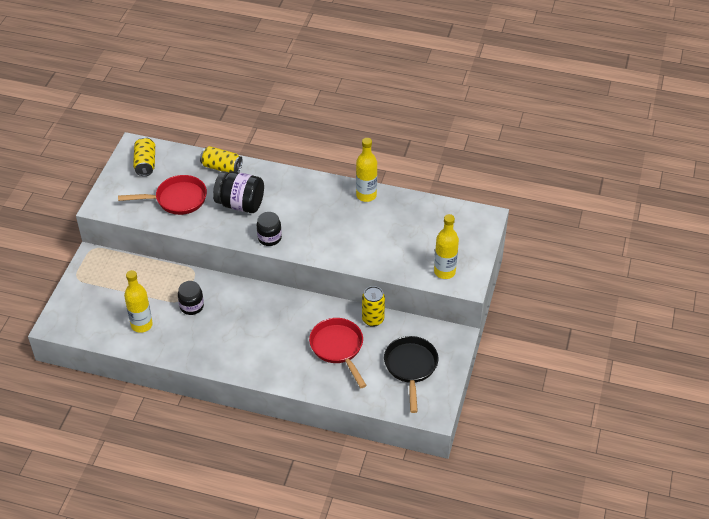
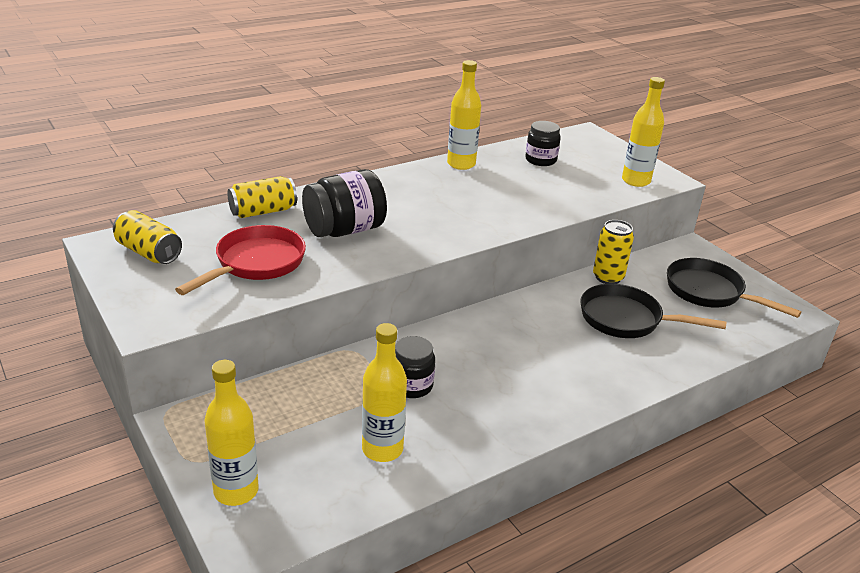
camera: 50 degrees left, 15 degrees down
black jar [257,212,282,246] -> black jar moved to [525,121,561,166]
red pan [309,318,367,388] -> black pan [580,284,726,338]
none -> yellow bottle [204,360,259,506]

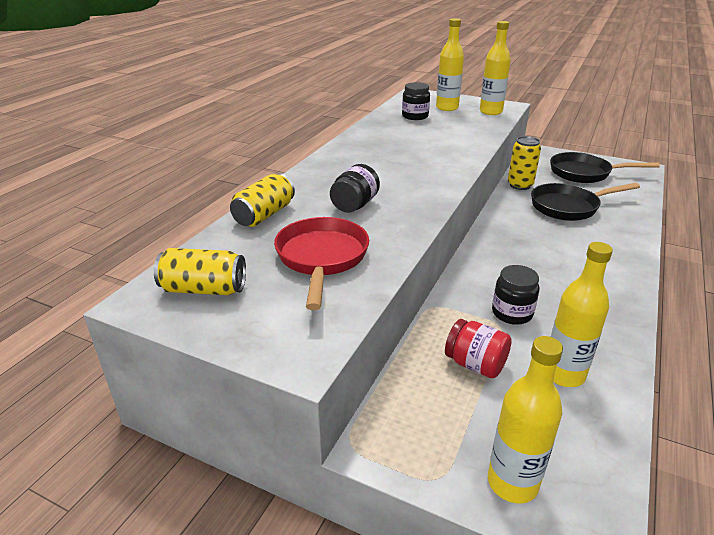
camera: 30 degrees left, 0 degrees up
black jar [302,169,387,237] -> black jar [330,164,380,213], size x0.64
yellow bottle [447,60,481,170] -> yellow bottle moved to [436,18,464,111]
none -> red jar [445,319,512,378]

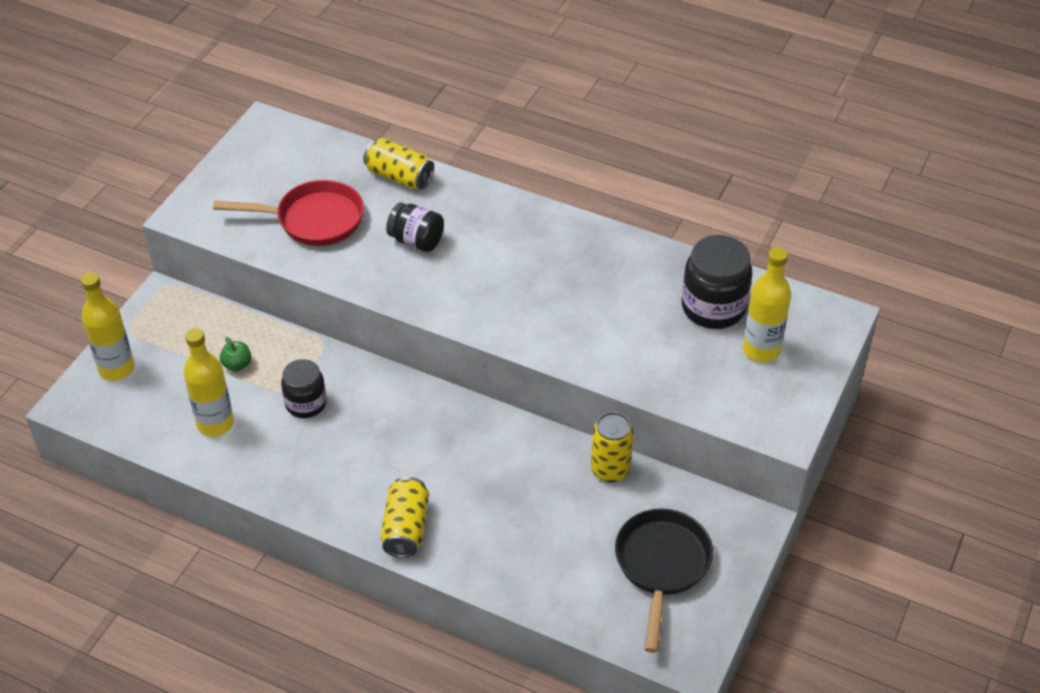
camera: 90 degrees right, 15 degrees up
yellow can [154,248,246,295] -> yellow can moved to [381,477,429,558]
black jar [402,82,430,120] -> black jar [682,235,752,329], size x1.56
red jar [445,319,512,378] -> green apple [220,337,252,372]
yellow bottle [480,21,511,115] -> none
black pan [531,183,640,221] -> none

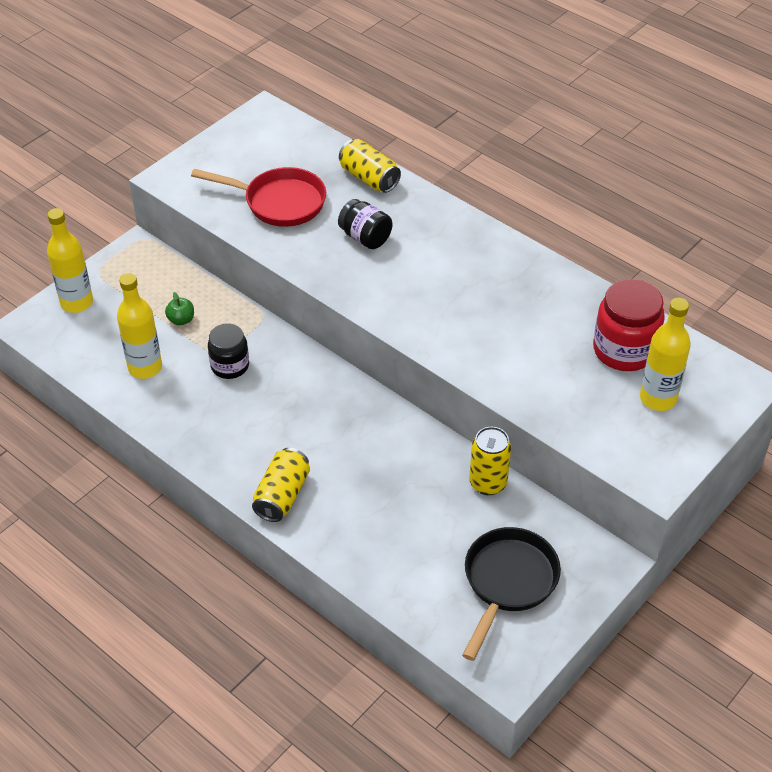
camera: 15 degrees right, 0 degrees up
black jar [682,235,752,329] -> red jar [593,279,665,371]

